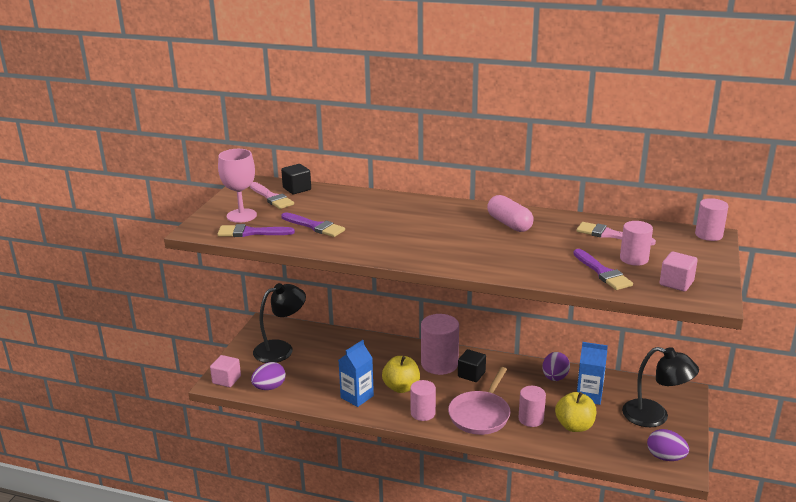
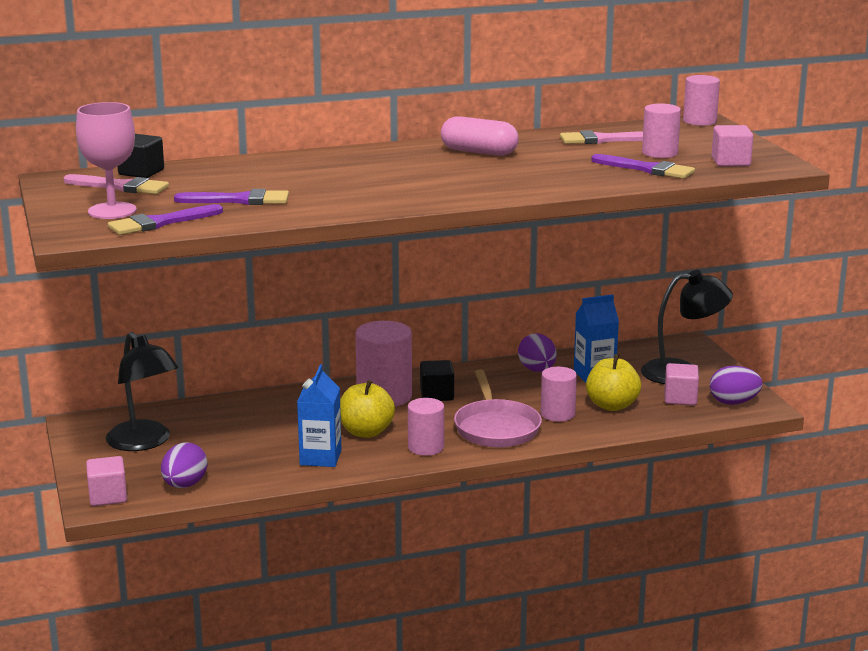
camera: 35 degrees left, 5 degrees down
black lamp [253,283,306,363] -> black lamp turned 120 degrees clockwise [106,332,178,451]
none -> pink cube [665,363,699,405]

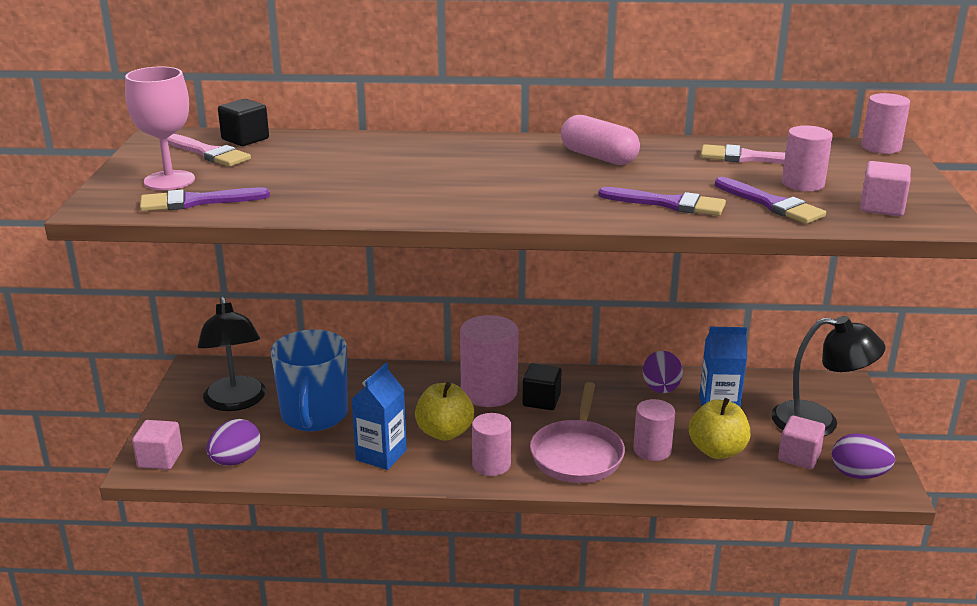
camera: 20 degrees right, 5 degrees up
purple brush [174,189,289,205] -> purple brush moved to [598,187,726,216]
none -> blue mug [271,329,348,431]

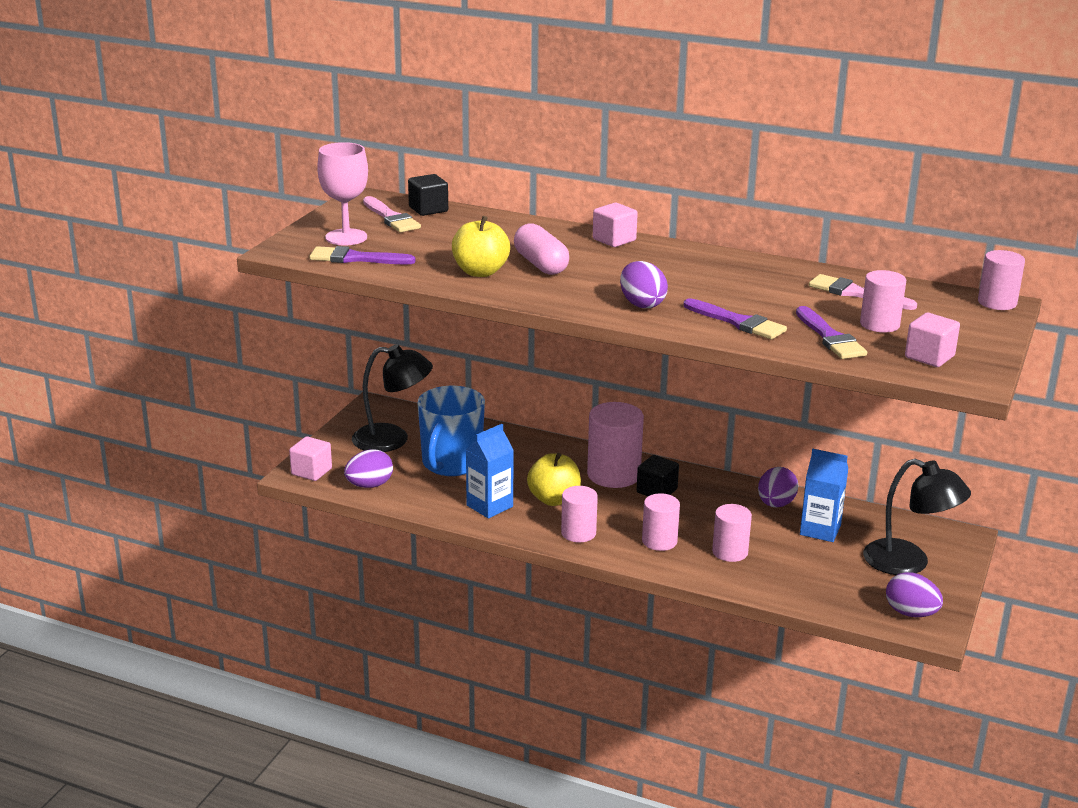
camera: 20 degrees right, 0 degrees up
black lamp [198,296,266,411] -> black lamp turned 90 degrees counterclockwise [352,344,433,452]
pink pan [530,382,625,483] -> pink cylinder [642,493,680,551]
pink capsule [561,115,640,165] -> pink capsule moved to [514,223,569,275]
yellow apple [689,398,750,459] -> yellow apple moved to [452,216,510,277]
pink cube [778,415,825,469] -> pink cube moved to [593,203,638,247]
none -> purple egg [620,261,668,308]

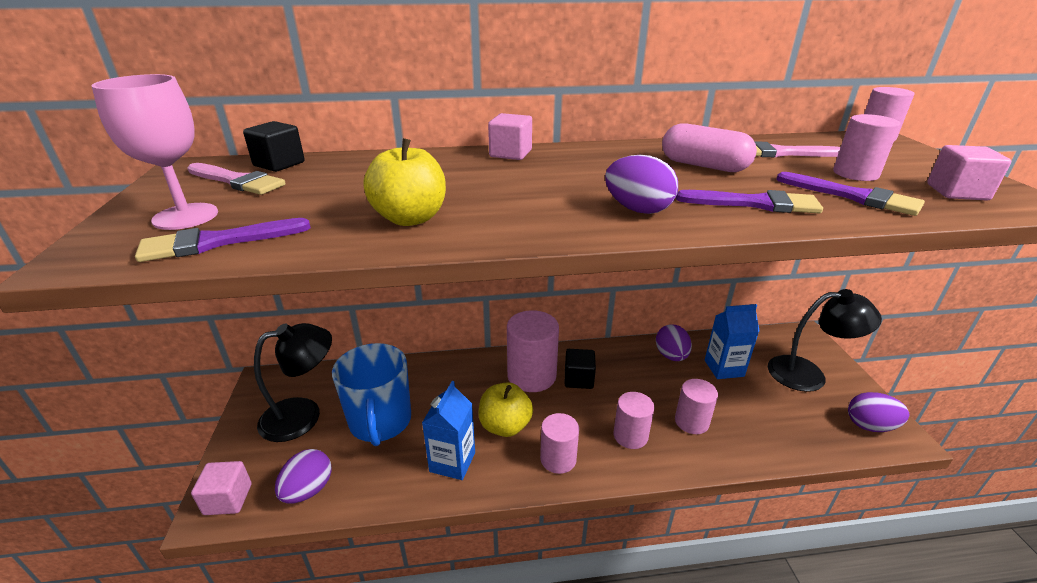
camera: 30 degrees left, 5 degrees up
pink capsule [514,223,569,275] -> pink capsule moved to [662,123,757,172]

